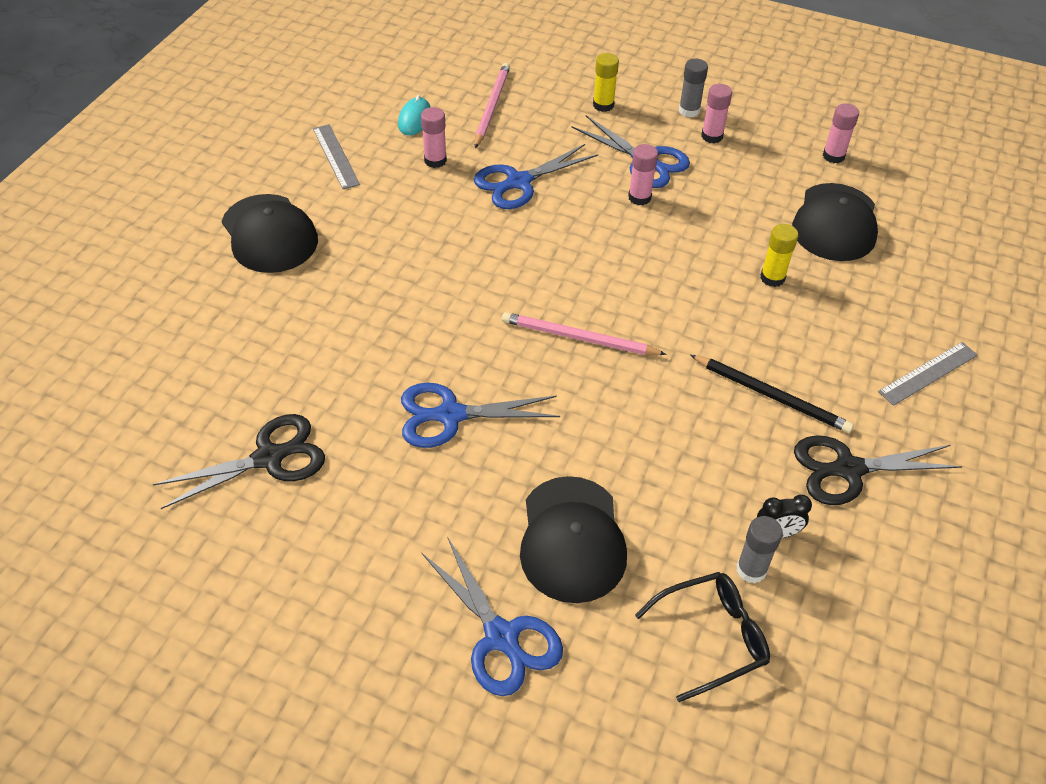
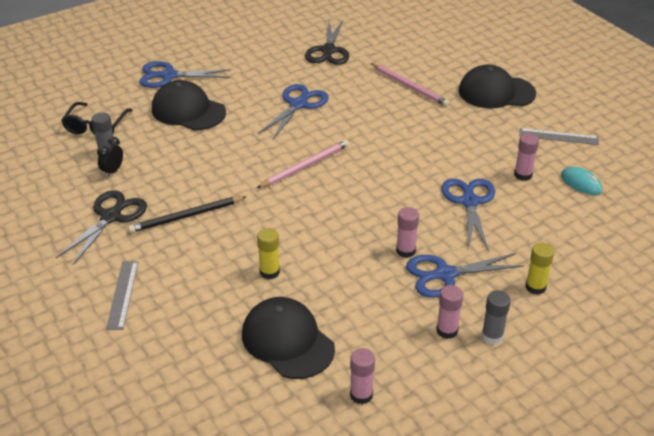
camera: 125 degrees right, 10 degrees down
pink pencil [475,63,510,148] -> pink pencil moved to [371,63,450,107]

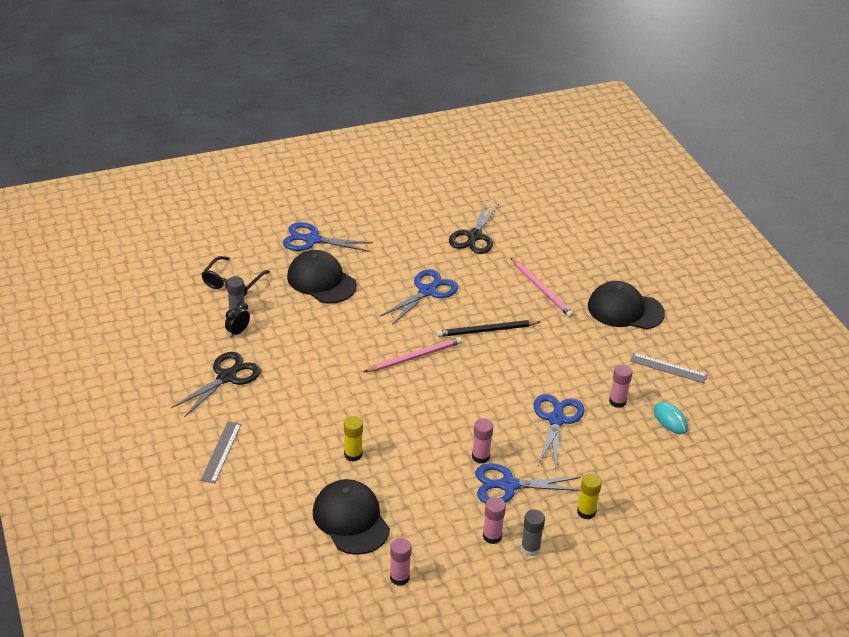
camera: 10 degrees right, 0 degrees up
black pencil [128,196,246,233] -> black pencil moved to [437,320,540,337]

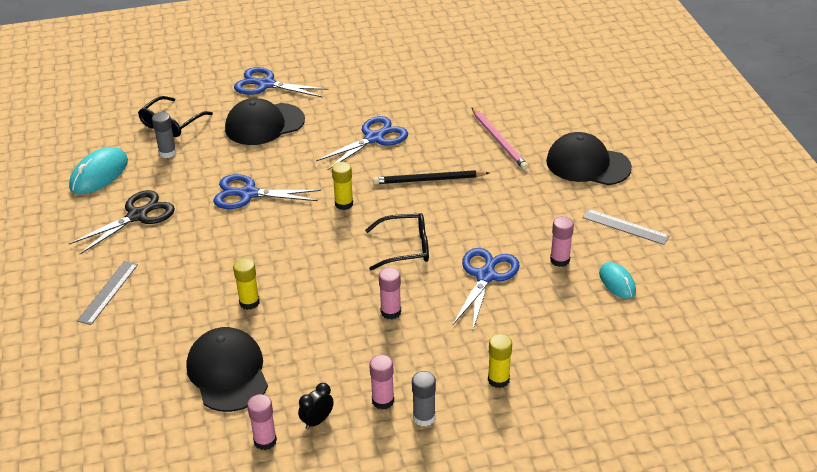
camera: 10 degrees right, 0 degrees up
black clock [225,302,250,338] -> black clock moved to [298,383,334,429]
black cap [287,250,357,304] -> black cap turned 75 degrees counterclockwise [225,98,305,145]
pink pencil [364,337,462,372] -> yellow glue stick [332,162,353,210]
black scissors [449,203,500,254] -> none
blue scissors [475,463,581,503] -> blue scissors moved to [213,174,321,209]
none -> turquoise mouse [69,147,128,194]
none -> black glasses [365,213,429,271]

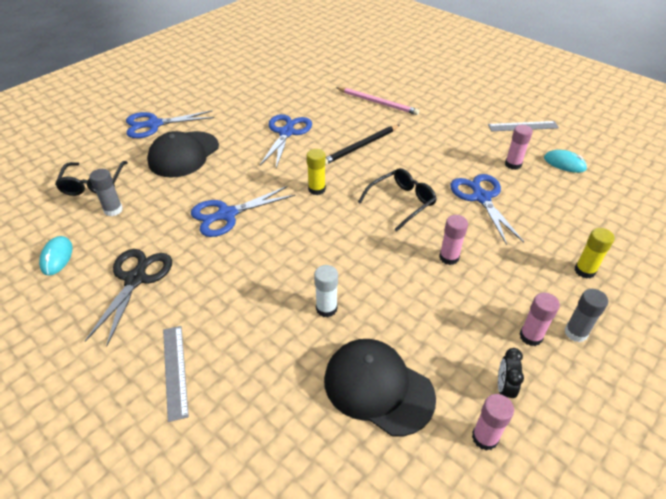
camera: 35 degrees left, 5 degrees up
turquoise mouse [69,147,128,194] -> turquoise mouse [39,236,73,275], size x0.63
yellow glue stick [233,258,260,310] -> white glue stick [314,265,338,318]
black cap [546,132,632,185] -> none

